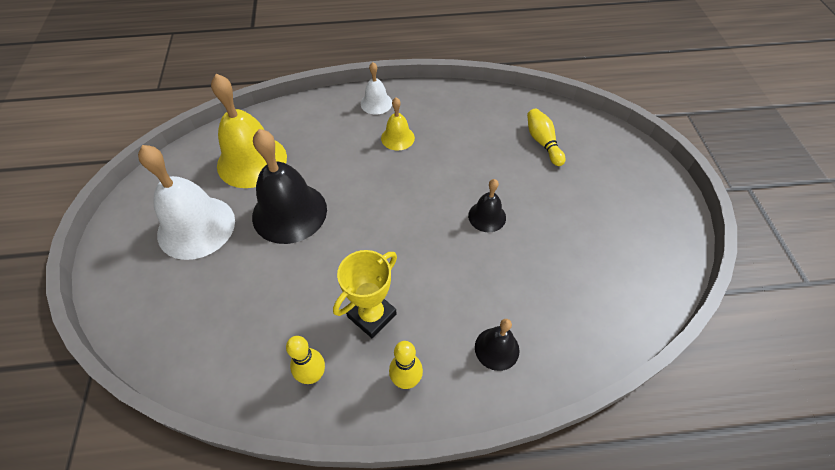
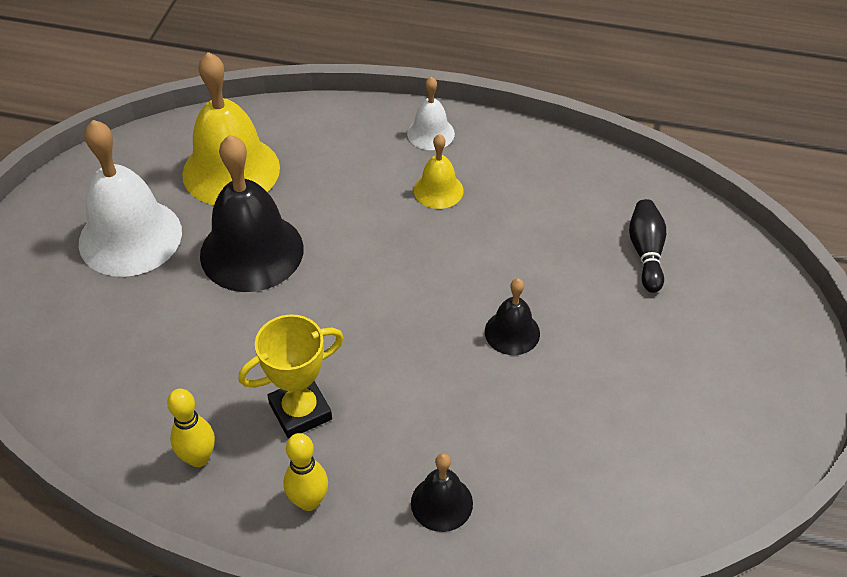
camera: 20 degrees right, 5 degrees down
yellow bowling pin [527,108,566,166] -> black bowling pin [629,199,666,293]

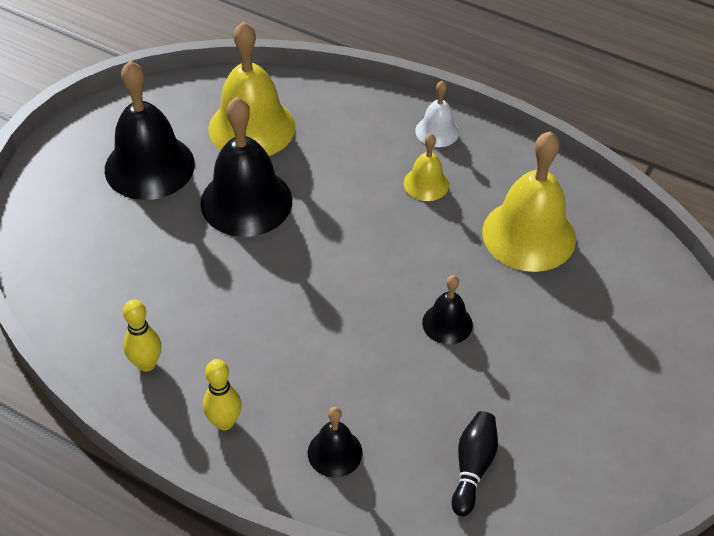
camera: 15 degrees right, 0 degrees up
white bell [79,120,182,277] -> black bell [105,61,195,200]
yellow trophy [238,314,344,439] -> none
black bowling pin [629,199,666,293] -> black bowling pin moved to [452,411,498,516]
none -> yellow bell [482,131,576,272]

